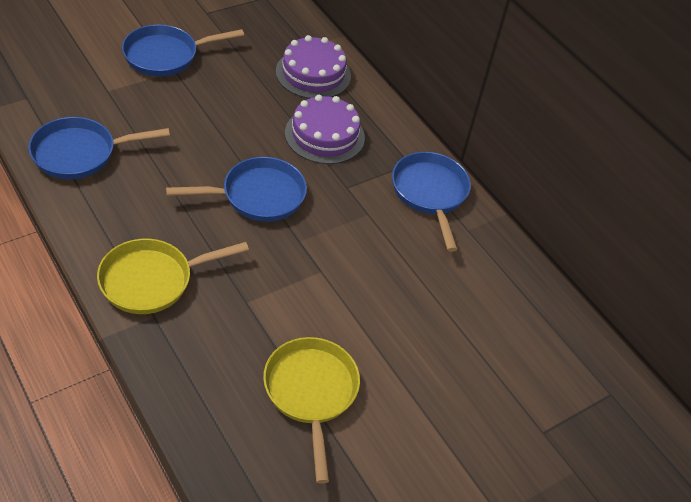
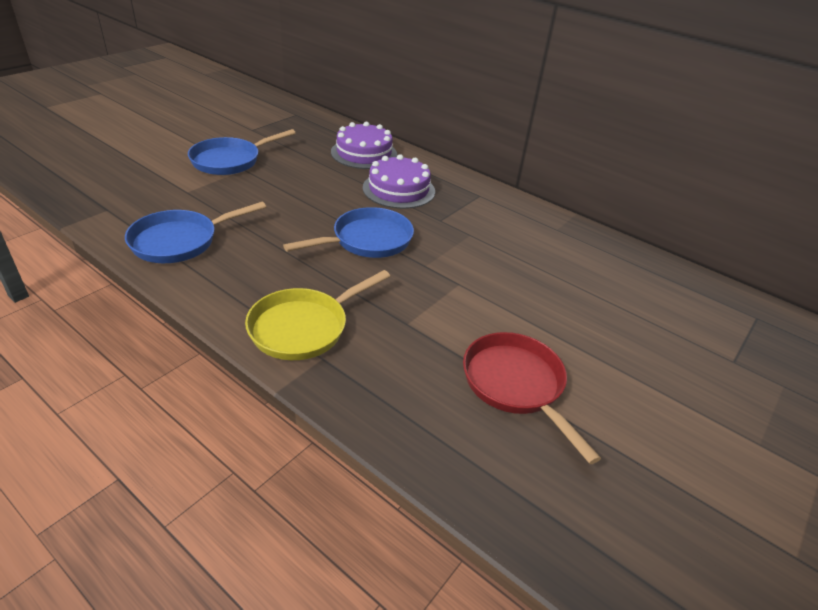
camera: 15 degrees left, 10 degrees down
yellow pan [263,337,360,484] -> red pan [463,332,601,464]
blue pan [392,152,471,252] -> none

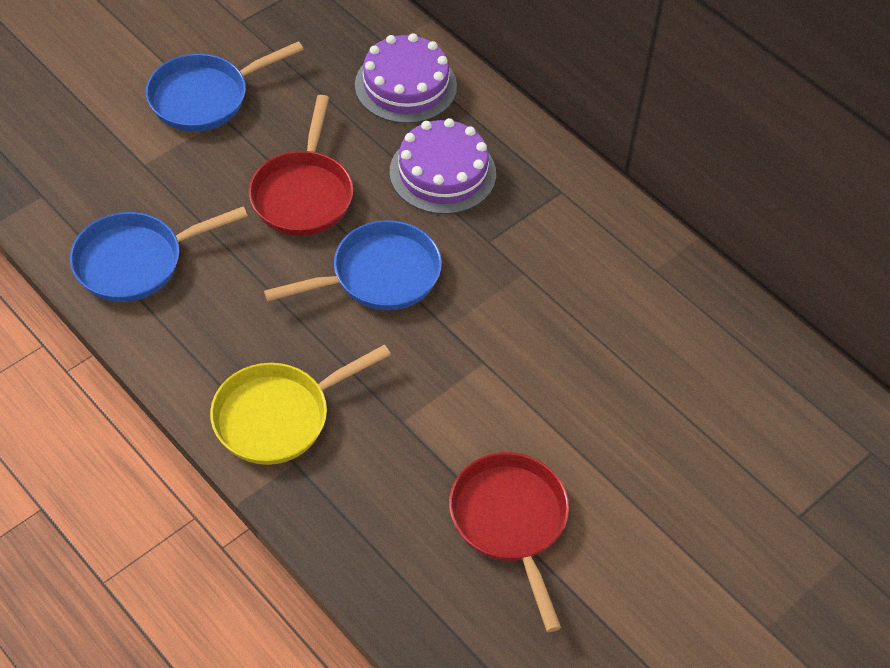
camera: 10 degrees right, 15 degrees up
none -> red pan [249,95,353,236]

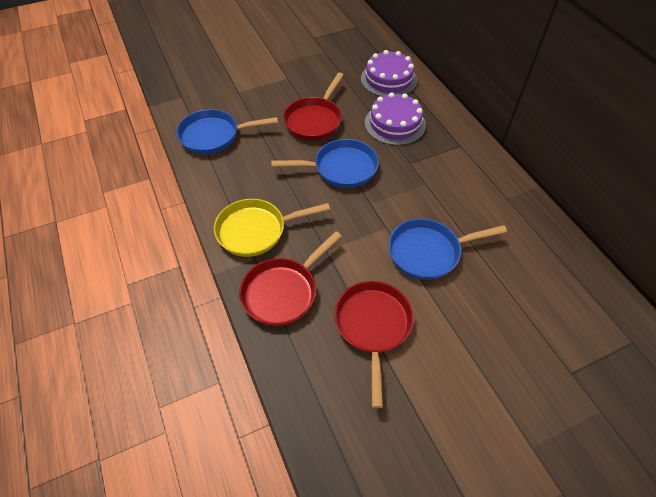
camera: 20 degrees right, 0 degrees up
blue pan [146,41,304,132] -> blue pan moved to [388,218,507,280]
none -> red pan [239,231,342,326]

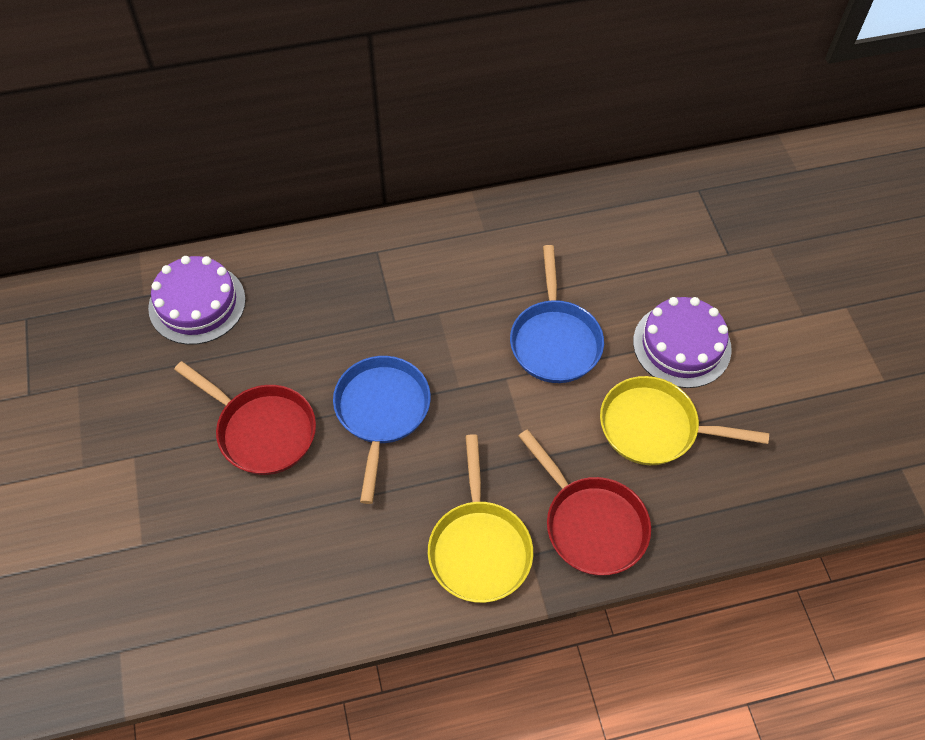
camera: 80 degrees left, 5 degrees up
blue pan [176,109,278,154] -> none
red pan [334,281,414,408] -> yellow pan [600,376,769,465]
purple cake [365,92,426,146] -> purple cake moved to [633,297,732,388]

